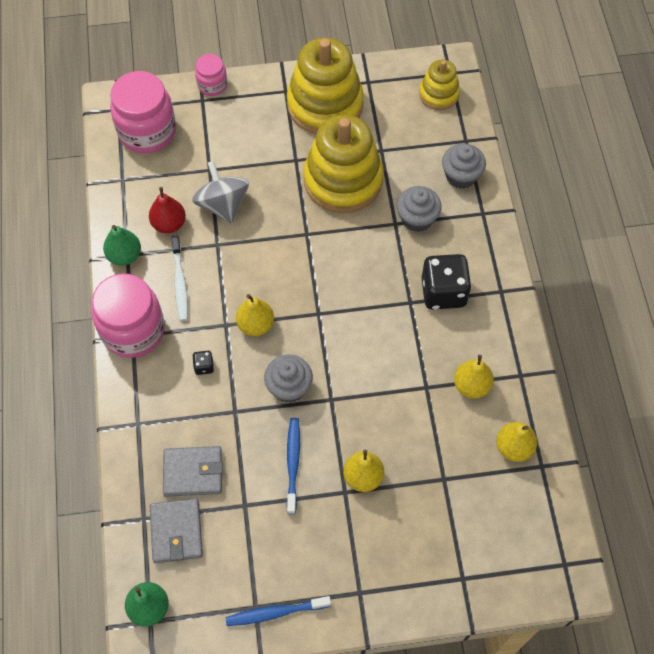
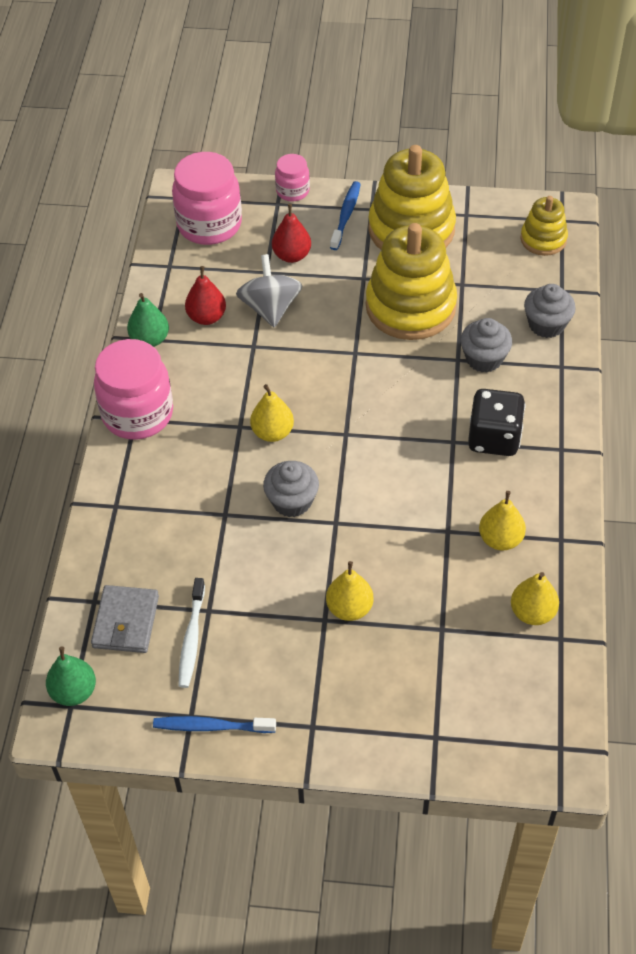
camera: 15 degrees right, 10 degrees down
grey wallet [163,446,223,497] -> none
white toothbrush [171,236,188,321] -> white toothbrush moved to [179,578,205,688]
black dice [192,351,214,375] -> none
blue toothbrush [286,418,300,514] -> blue toothbrush moved to [330,181,361,250]
none -> red pear [272,204,311,263]

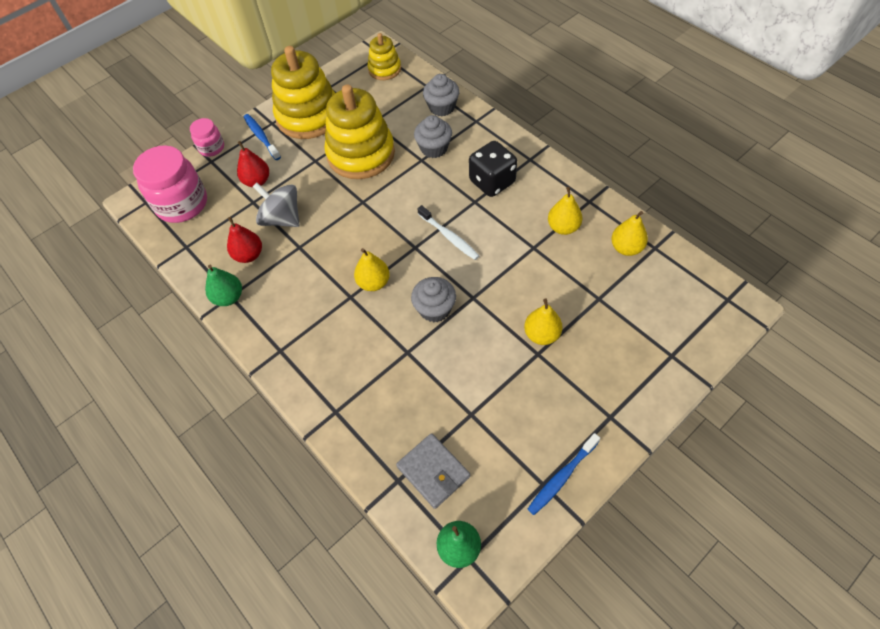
camera: 45 degrees left, 5 degrees up
pink jar [94,339,173,440] -> none
white toothbrush [179,578,205,688] -> white toothbrush moved to [417,205,480,260]

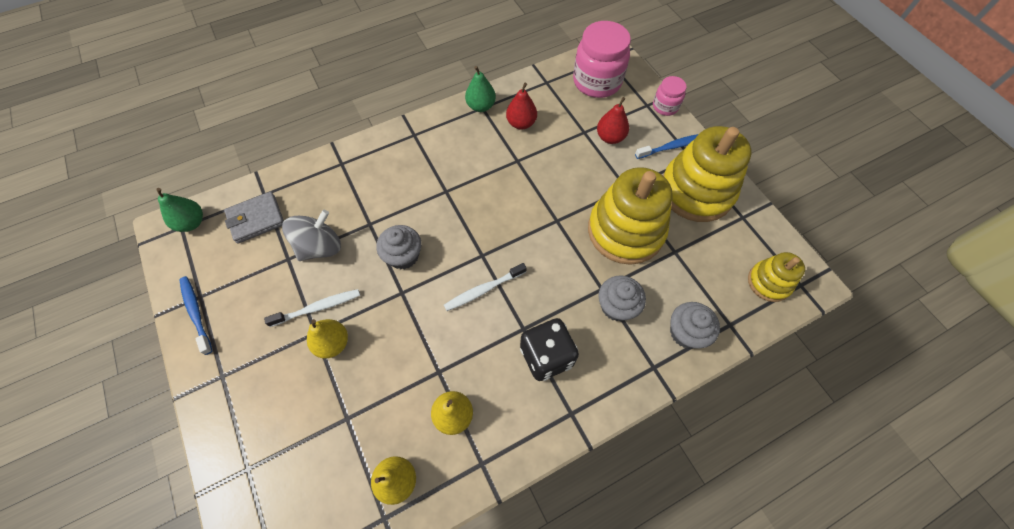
camera: 100 degrees right, 5 degrees up
grey spinning top [252,182,300,227] -> grey spinning top moved to [282,210,341,261]
yellow pear [354,248,390,291] -> none
none -> white toothbrush [264,289,360,327]

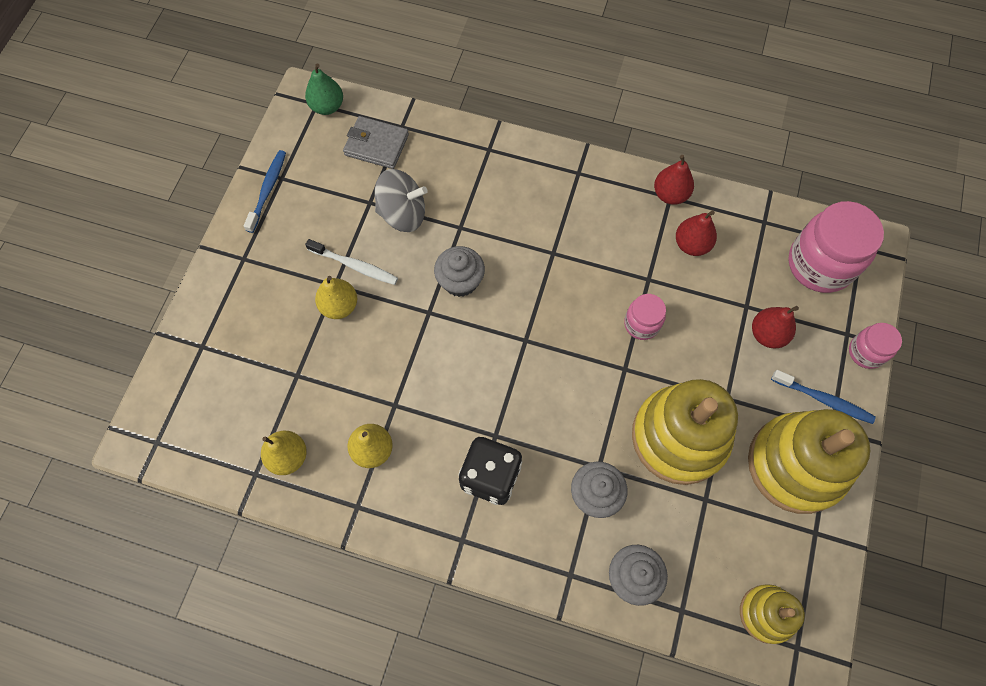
camera: 45 degrees right, 5 degrees up
white toothbrush [444,263,527,311] -> none
green pear [465,66,496,112] -> red pear [654,155,694,205]
none -> pink jar [624,294,666,340]

